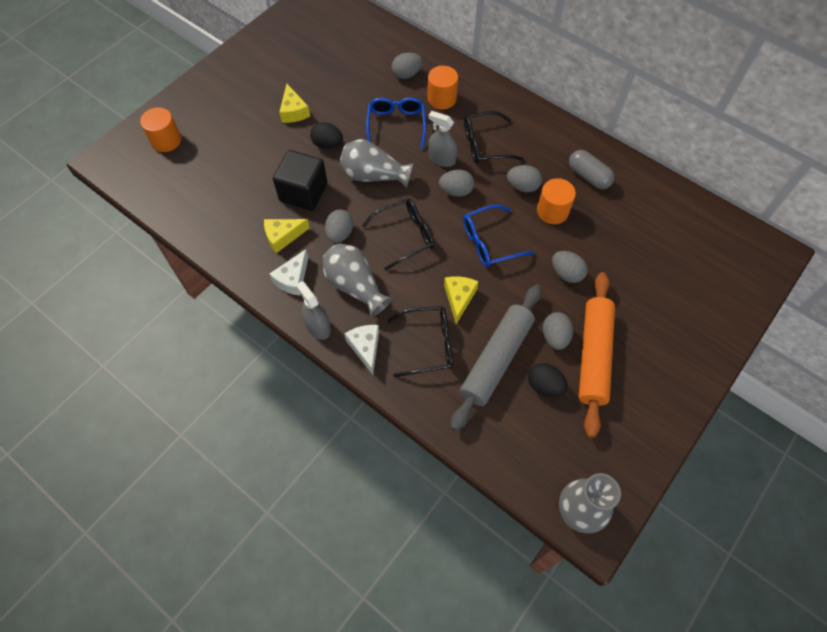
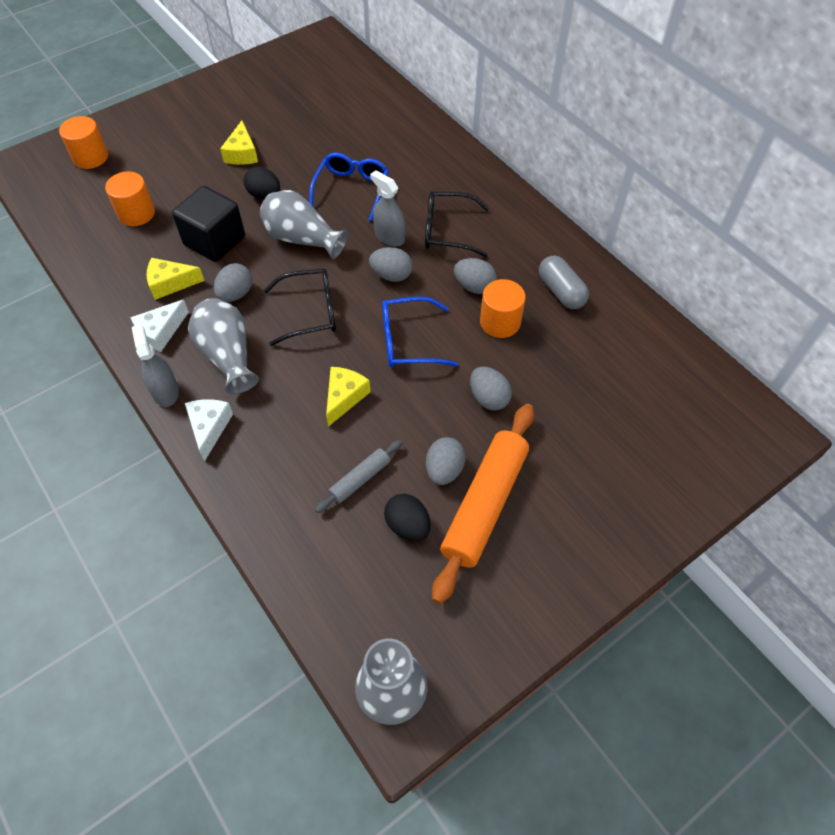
camera: 15 degrees right, 5 degrees down
black glasses [388,306,453,377] -> none
grey egg [392,52,423,79] -> none
orange cylinder [427,66,458,110] -> orange cylinder moved to [105,171,155,226]
grey rolling pin [450,285,541,431] -> grey rolling pin [315,440,402,513], size x0.49

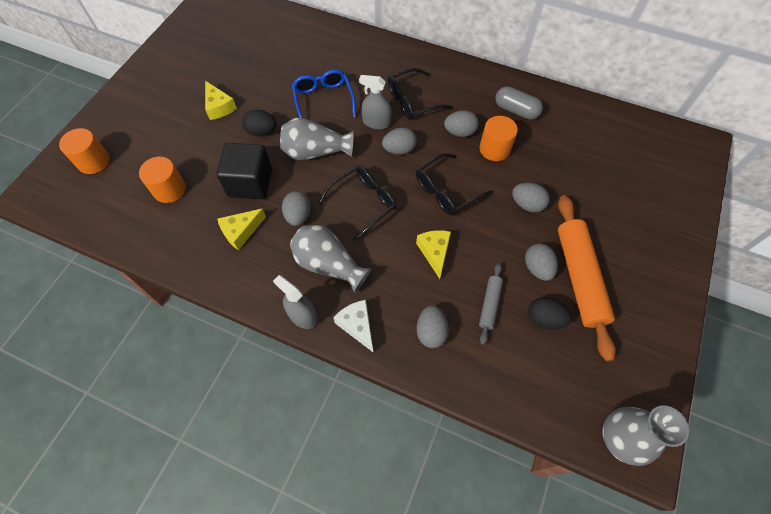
camera: 30 degrees left, 5 degrees up
white cheese [130,299,189,352] -> none
blue glasses [382,297,458,368] -> black glasses [416,153,492,216]
none -> grey egg [417,306,449,348]

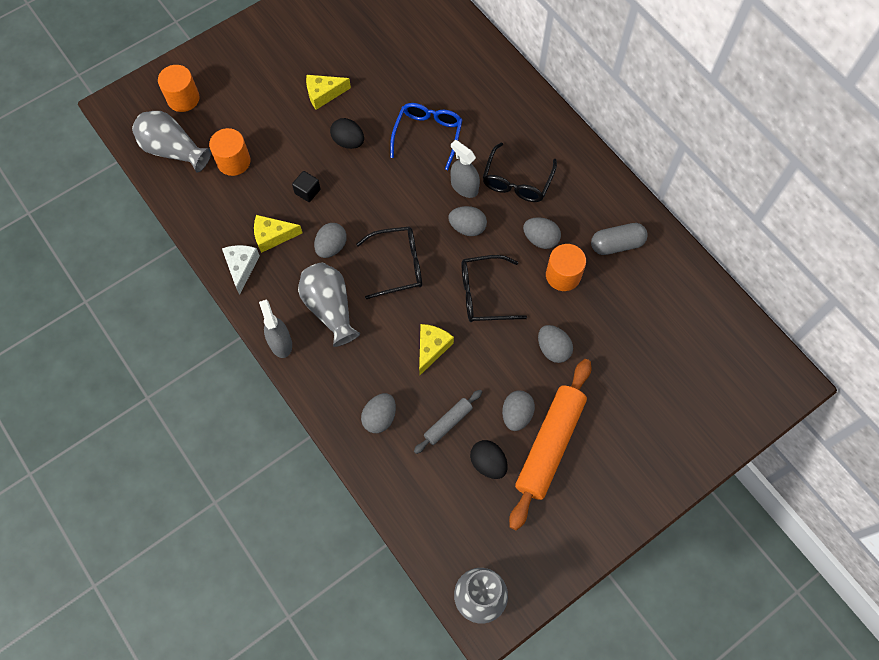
camera: 30 degrees right, 5 degrees up
yellow cheese [205,81,237,120] -> yellow cheese turned 75 degrees clockwise [306,75,351,110]
black cube [216,143,272,199] -> black cube [292,171,321,202], size x0.47
grey vase [280,118,354,160] -> grey vase moved to [132,111,211,173]
white cheese [333,300,373,352] -> white cheese moved to [222,245,260,295]
black glasses [388,68,453,120] -> black glasses turned 75 degrees counterclockwise [483,143,557,202]
grey capsule [495,86,543,120] -> grey capsule turned 75 degrees counterclockwise [591,223,648,255]

